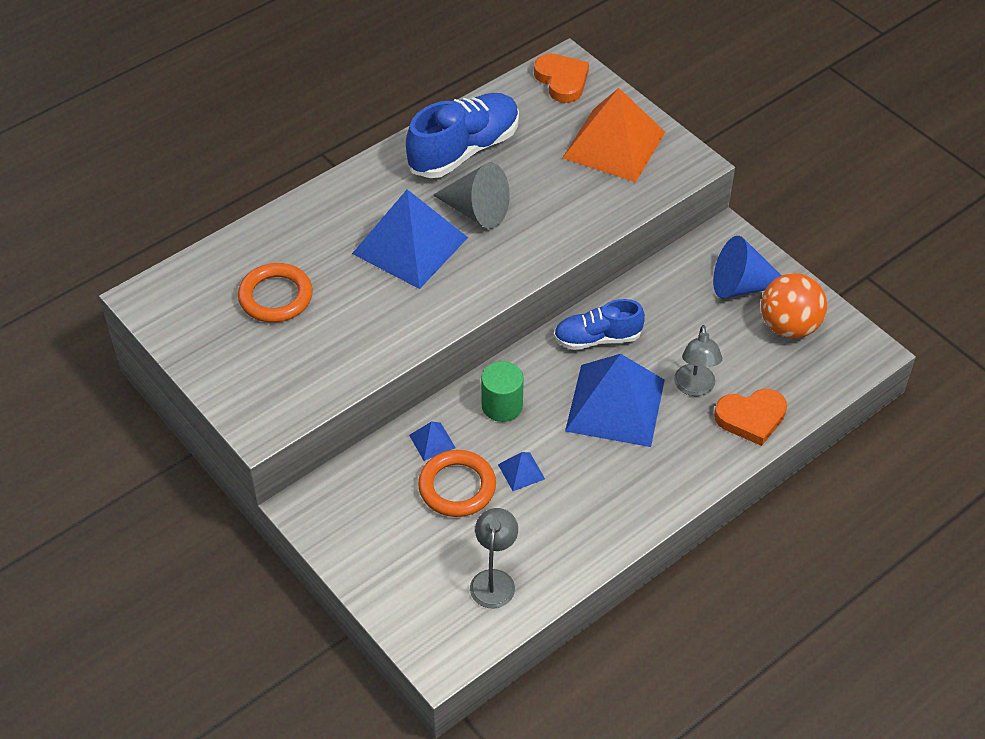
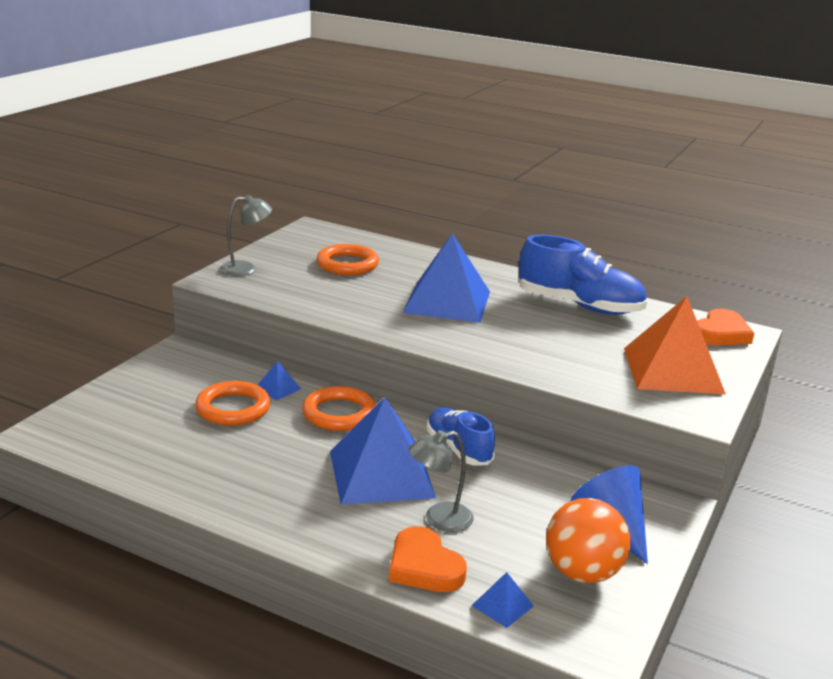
camera: 65 degrees right, 25 degrees down
grey cone [433,163,510,229] -> none
grey lamp [470,508,518,608] -> grey lamp moved to [220,195,272,276]
green cylinder [481,361,524,422] -> orange ring [302,386,376,431]
blue pyramid [498,452,545,491] -> blue pyramid moved to [471,572,534,628]

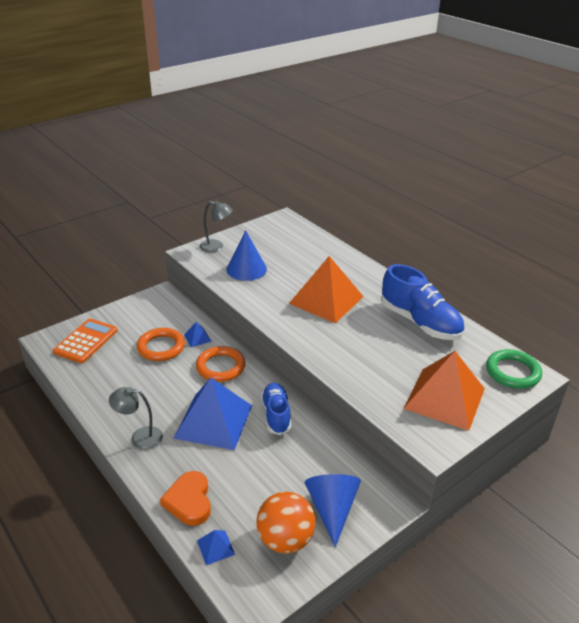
camera: 25 degrees right, 10 degrees up
orange ring [317,244,379,275] -> none
blue pyramid [402,233,490,323] -> orange pyramid [289,256,364,323]
grey lamp [408,430,474,532] -> grey lamp moved to [109,387,163,450]
orange heart [697,309,754,345] -> green ring [486,349,542,389]
none -> orange calculator [53,318,118,363]
none -> blue cone [226,230,267,281]

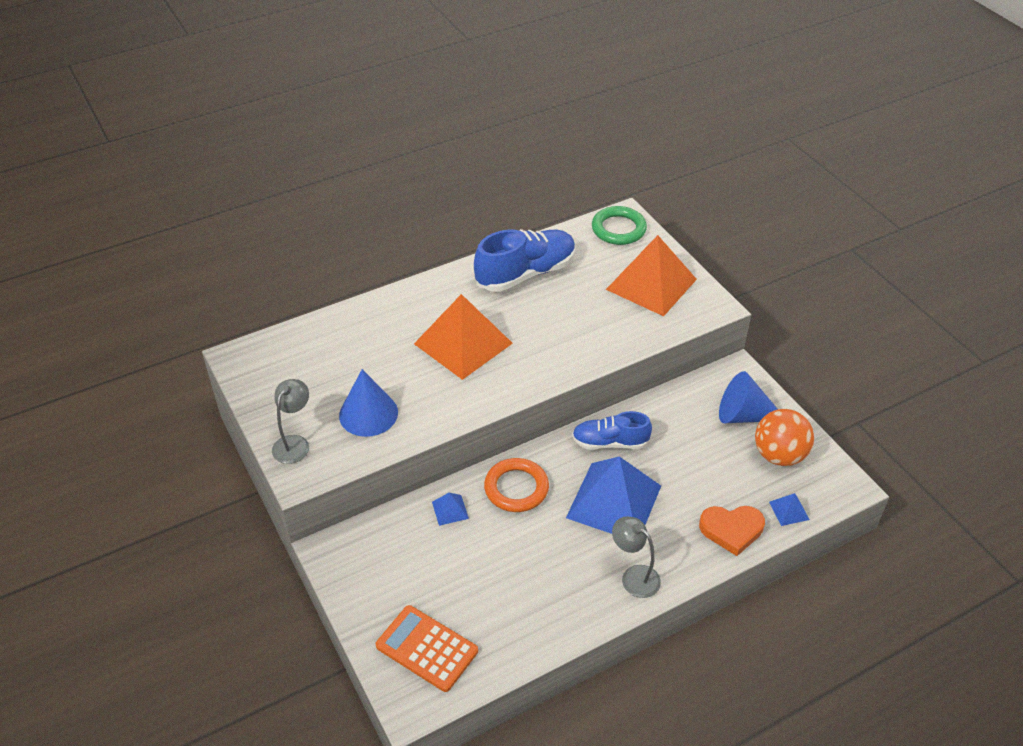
camera: 80 degrees left, 10 degrees up
grey lamp [109,387,163,450] -> grey lamp turned 120 degrees clockwise [612,516,661,598]
orange ring [137,328,185,361] -> none

